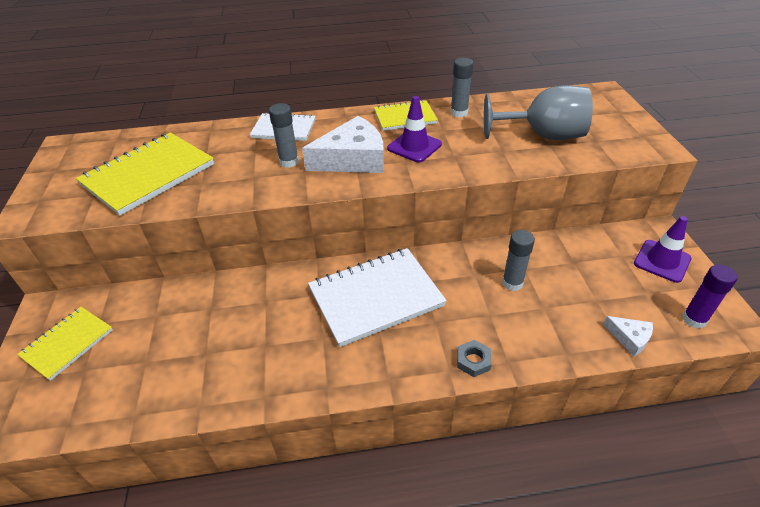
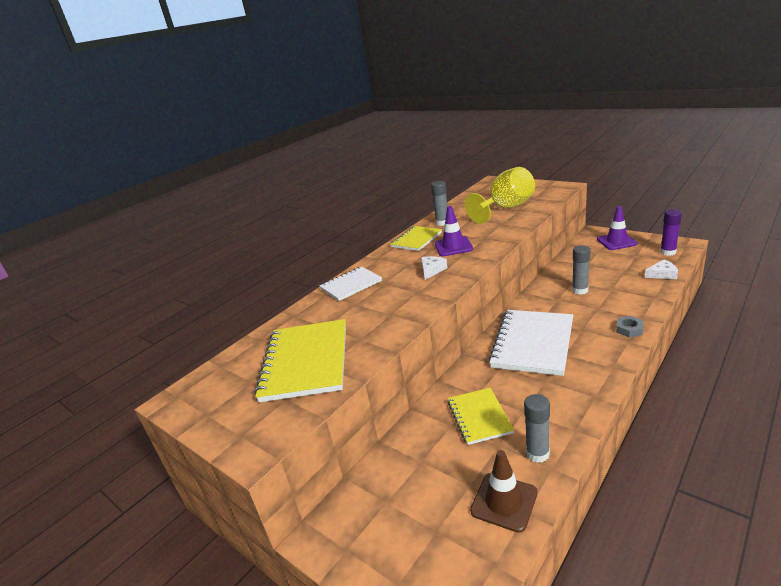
camera: 40 degrees left, 15 degrees down
yellow notebook [17,307,113,381] -> yellow notebook moved to [448,388,514,445]
grey glue stick [269,103,299,168] -> grey glue stick moved to [524,394,550,463]
white cheese [302,116,384,173] -> white cheese [421,256,447,280], size x0.47
grey goblet [484,85,593,140] -> yellow goblet [465,167,535,224]
none -> brown traffic cone [470,450,537,533]

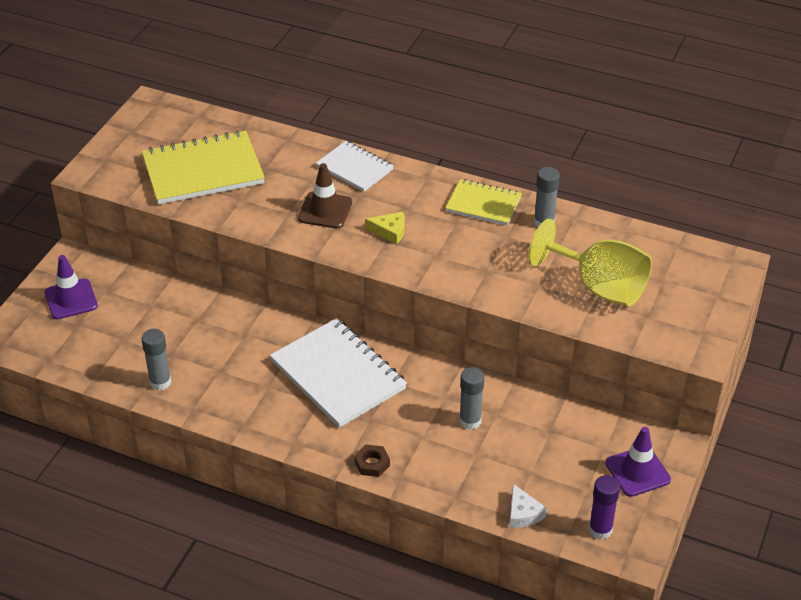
camera: 70 degrees right, 15 degrees up
white cheese [421,256,447,280] -> yellow cheese [365,211,405,244]
purple traffic cone [435,206,473,256] -> purple traffic cone moved to [45,255,98,319]
yellow notebook [448,388,514,445] -> none
brown traffic cone [470,450,537,533] -> brown traffic cone moved to [298,163,352,228]
white notebook [489,310,573,376] -> white notebook turned 45 degrees clockwise [270,318,407,428]
grey nut [616,316,643,337] -> brown nut [354,445,390,477]

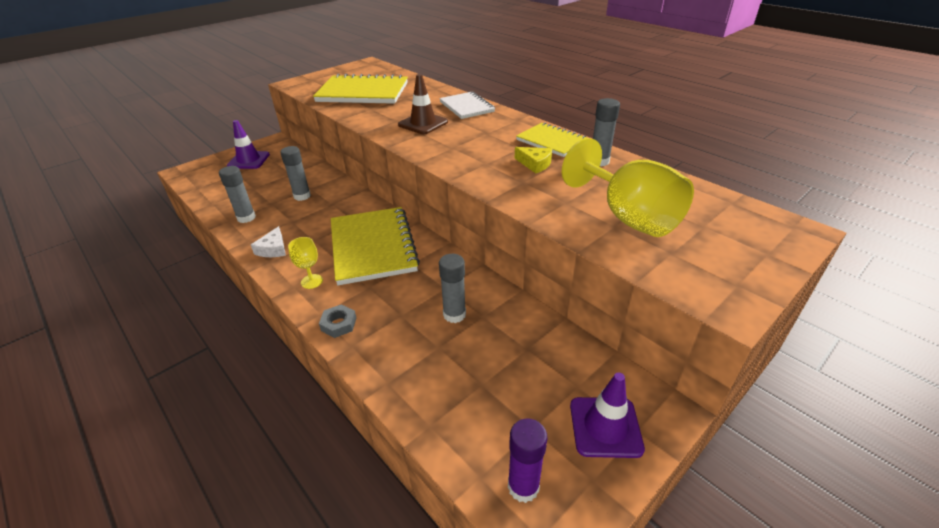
camera: 25 degrees right, 5 degrees down
white notebook [270,318,407,428] -> yellow notebook [331,207,420,285]
brown nut [354,445,390,477] -> grey nut [319,304,356,338]
yellow cheese [365,211,405,244] -> yellow cheese moved to [515,147,552,173]
white cheese [509,484,547,528] -> white cheese moved to [251,226,286,257]
none -> grey glue stick [280,146,311,201]
none -> yellow goblet [288,237,323,289]

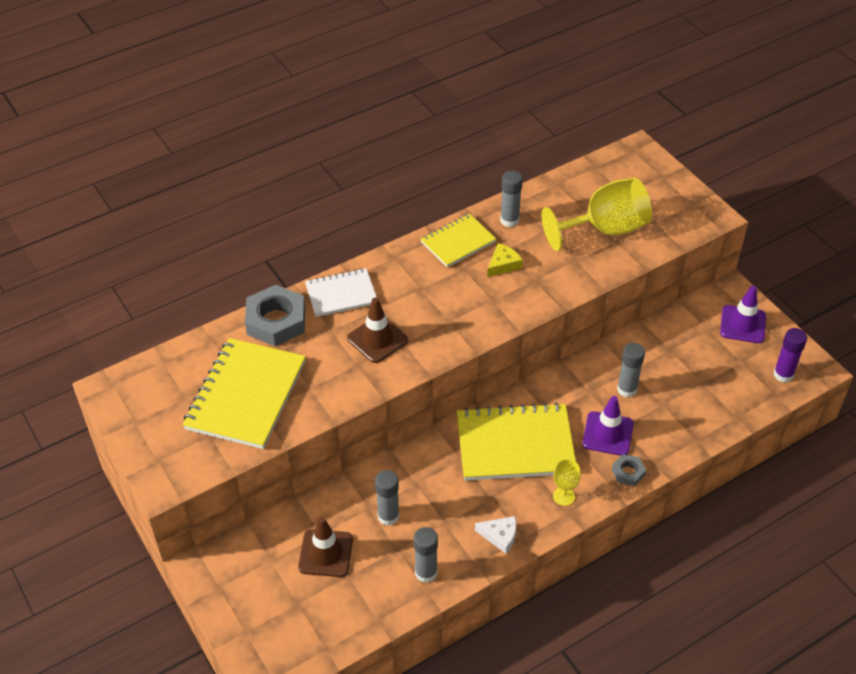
camera: 80 degrees left, 10 degrees up
purple traffic cone [227,120,270,169] -> purple traffic cone moved to [582,396,634,456]
none -> grey nut [245,285,305,346]
none -> brown traffic cone [298,517,353,577]

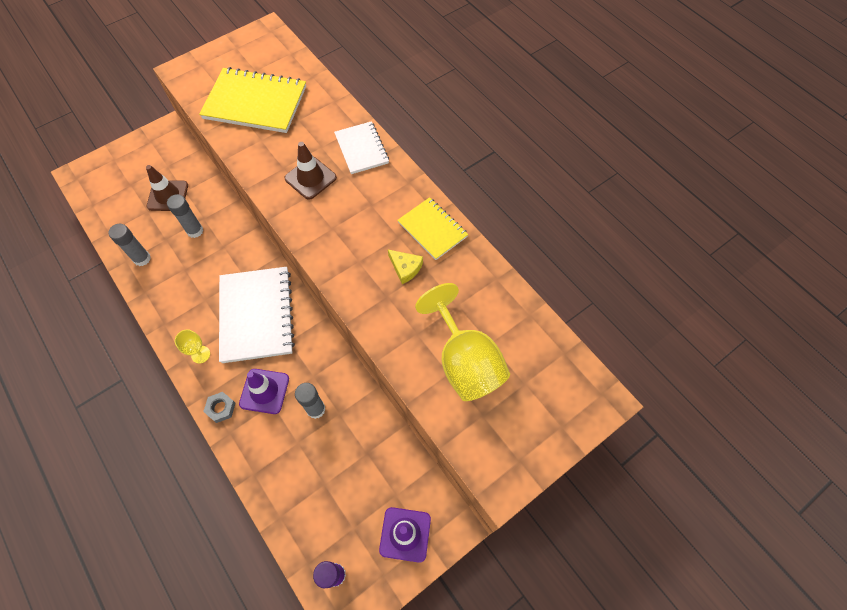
camera: 85 degrees right, 15 degrees up
grey nut [245,285,305,346] -> none
yellow notebook [457,402,576,481] -> white notebook [219,267,295,363]
white cheese [475,516,516,554] -> none
grey glue stick [500,171,523,227] -> none

